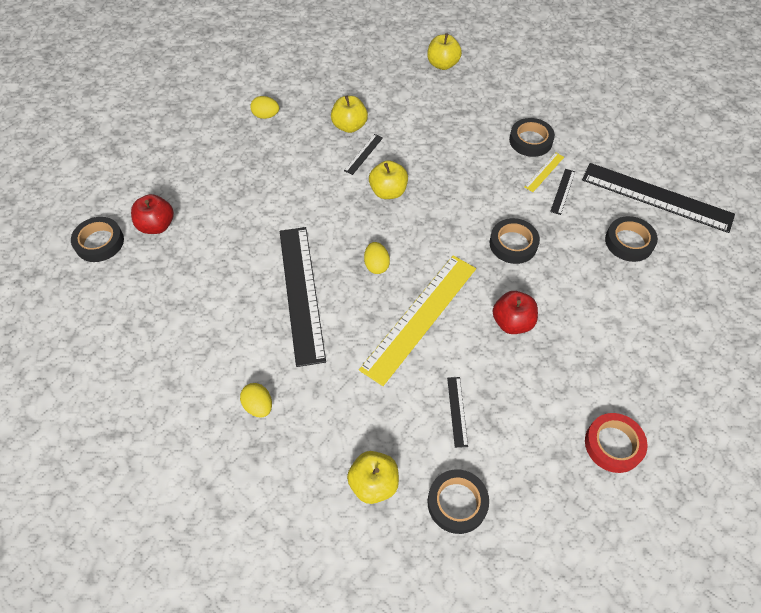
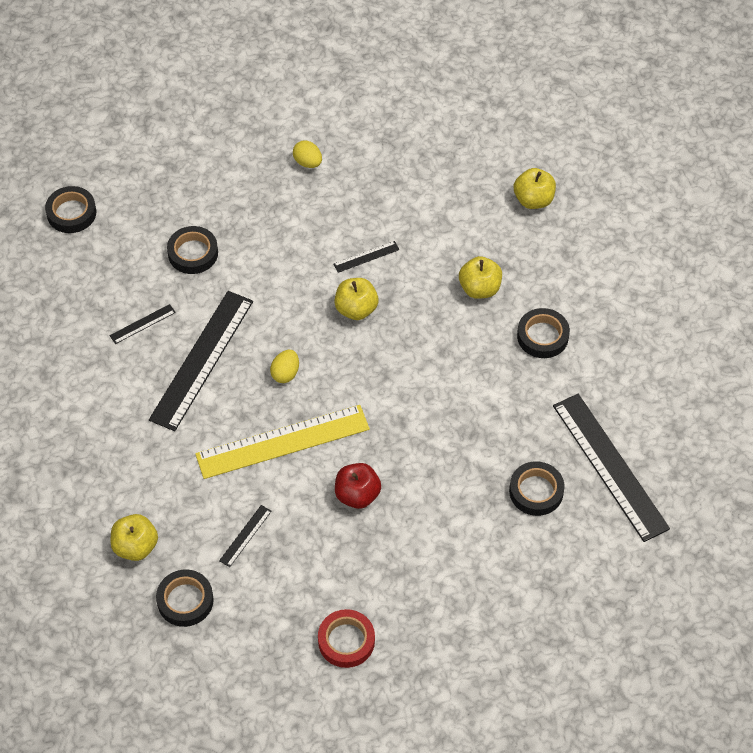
camera: 35 degrees right, 0 degrees up
red apple [131,194,174,234] -> none
yellow egg [240,383,272,417] -> none
yellow apple [331,96,368,133] -> yellow apple moved to [459,256,502,299]
black tape [490,218,540,264] -> black tape moved to [167,226,218,274]
yellow ruler [524,152,564,192] -> none
black ruler [550,169,575,215] -> black ruler moved to [110,304,176,344]

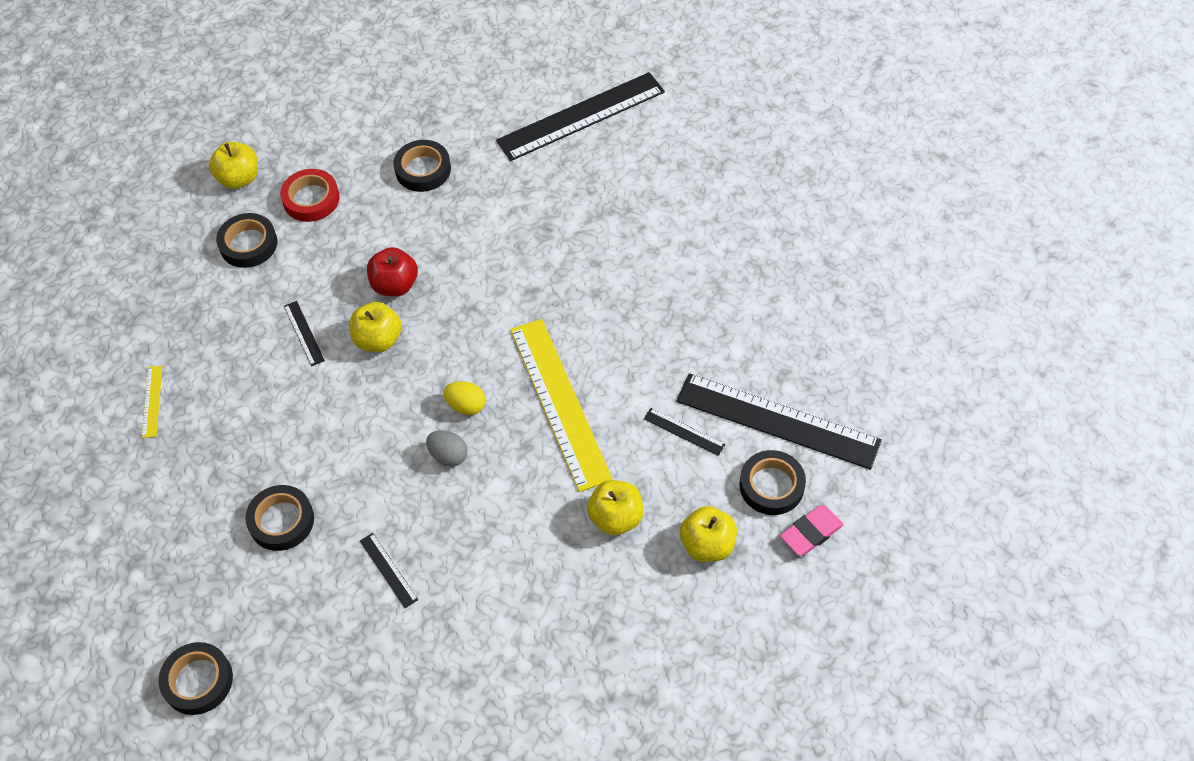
camera: 90 degrees left, 0 degrees up
black ruler [149,291,253,431] -> black ruler moved to [676,373,882,470]
yellow egg [293,141,322,168] -> yellow ruler [141,366,162,438]
red tape [318,609,375,668] -> red tape moved to [280,169,340,222]
red apple [335,463,381,509] -> red apple moved to [367,247,418,296]
yellow apple [459,256,502,299] -> yellow apple moved to [587,480,643,535]
black tape [509,461,565,516] -> black tape moved to [216,213,277,268]
none -> grey egg [426,430,468,466]
none -> pink eraser [780,505,844,556]

